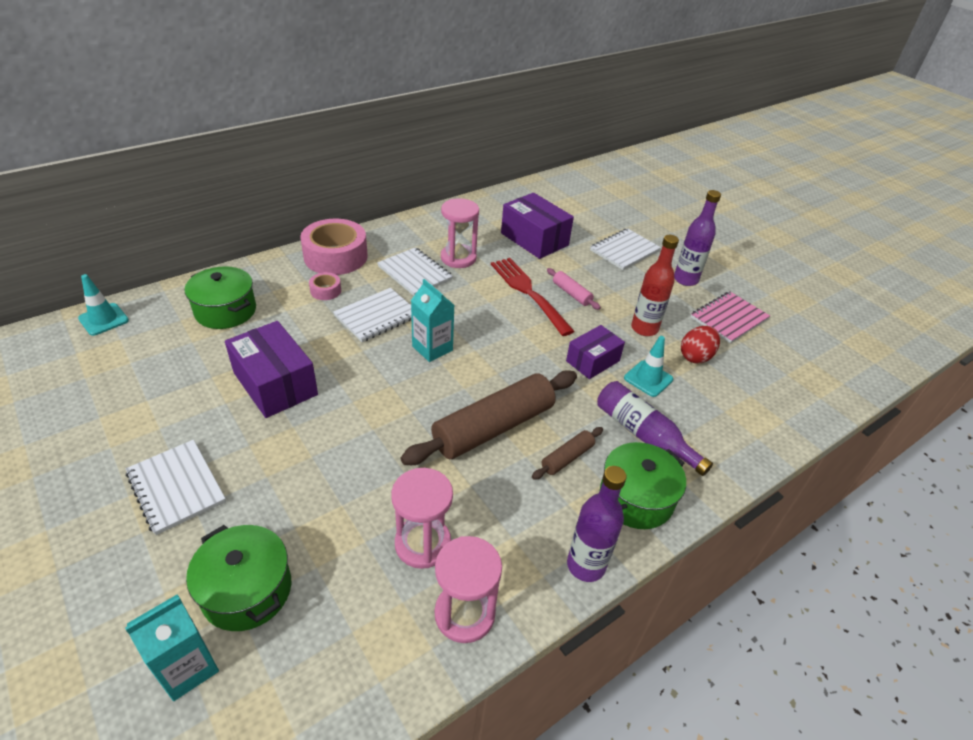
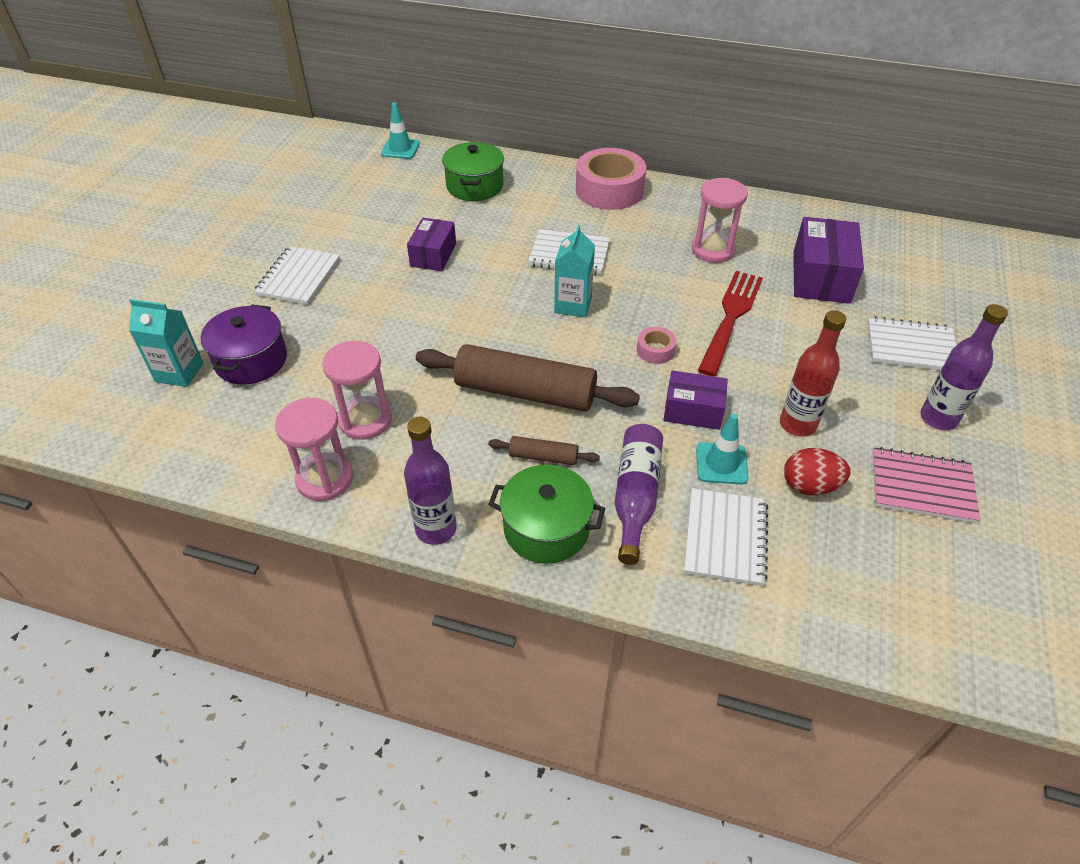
camera: 55 degrees right, 5 degrees up
green pot [186,525,291,631] -> purple pot [201,304,287,385]
purple box [225,321,318,418] -> purple box [407,218,456,271], size x0.64
pink tape [309,272,341,300] -> pink tape moved to [637,327,677,364]
white notebook [377,247,453,296] -> white notebook moved to [684,488,768,586]
pink rolling pin [547,268,601,310] -> none

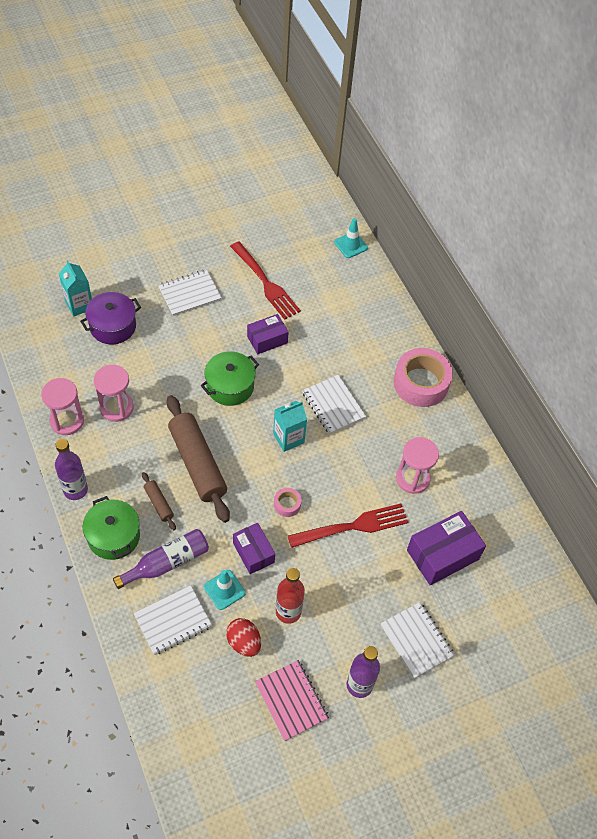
camera: 45 degrees right, 10 degrees up
green pot [442,142,504,201] -> green pot moved to [201,351,259,406]
none -> red fork [230,242,301,320]

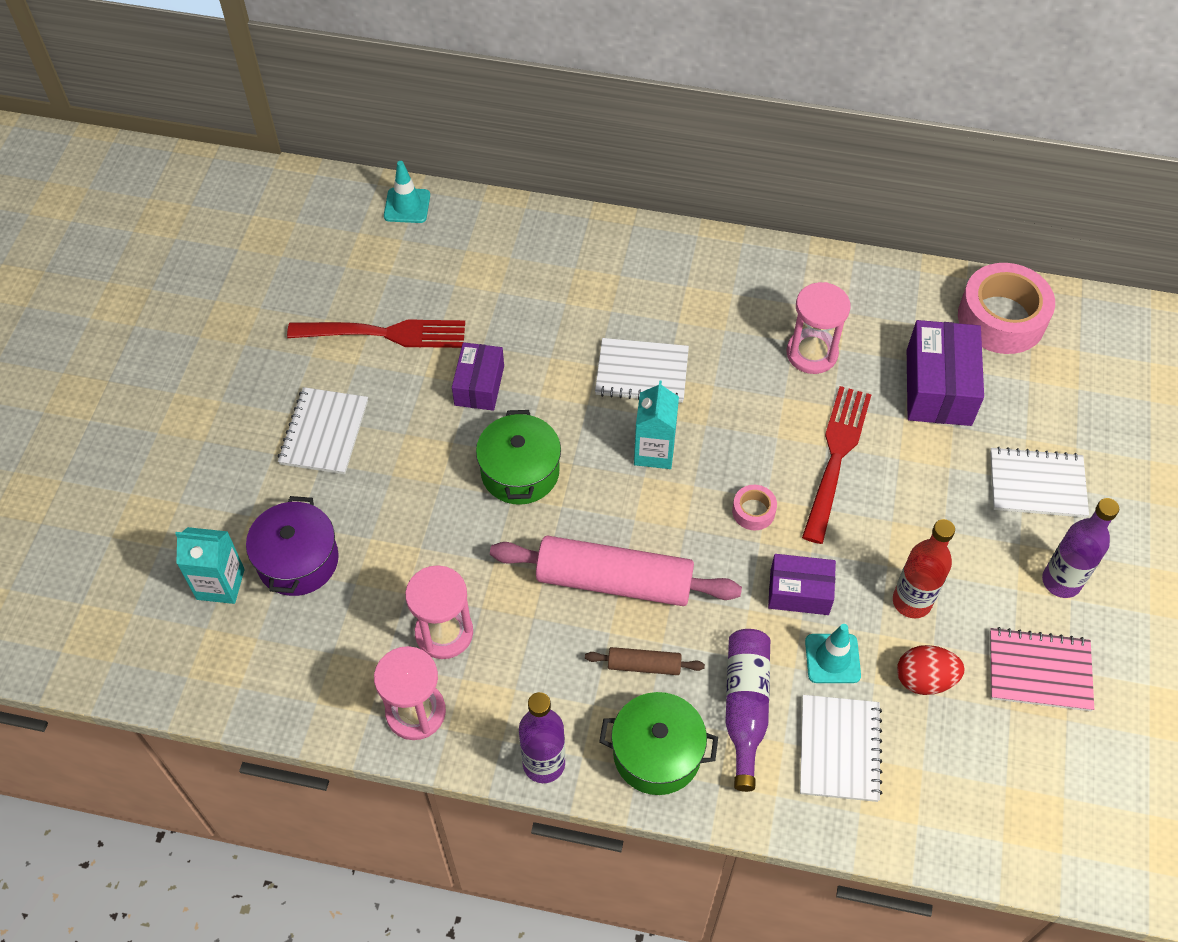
camera: 50 degrees left, 0 degrees up
brown rolling pin [167,395,230,523] -> pink rolling pin [490,536,742,606]
pink tape [394,348,453,407] -> pink tape moved to [958,263,1055,354]

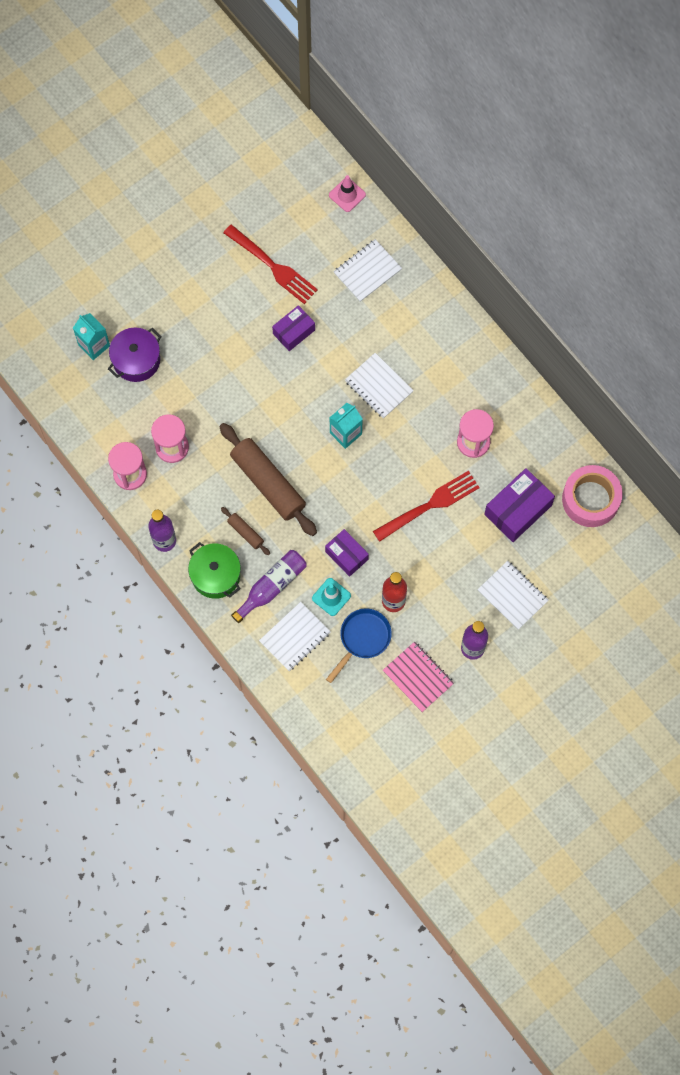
camera: 40 degrees right, 15 degrees up
white notebook [278,387,368,474] -> white notebook moved to [333,239,402,302]
turquoise traffic cone [384,161,430,223] -> pink traffic cone [329,175,366,212]
green pot [476,410,561,505] -> none
pink rolling pin [490,536,742,606] -> brown rolling pin [219,423,317,536]
pink tape [732,485,777,530] -> none
red egg [897,645,964,695] -> blue pan [326,608,392,683]

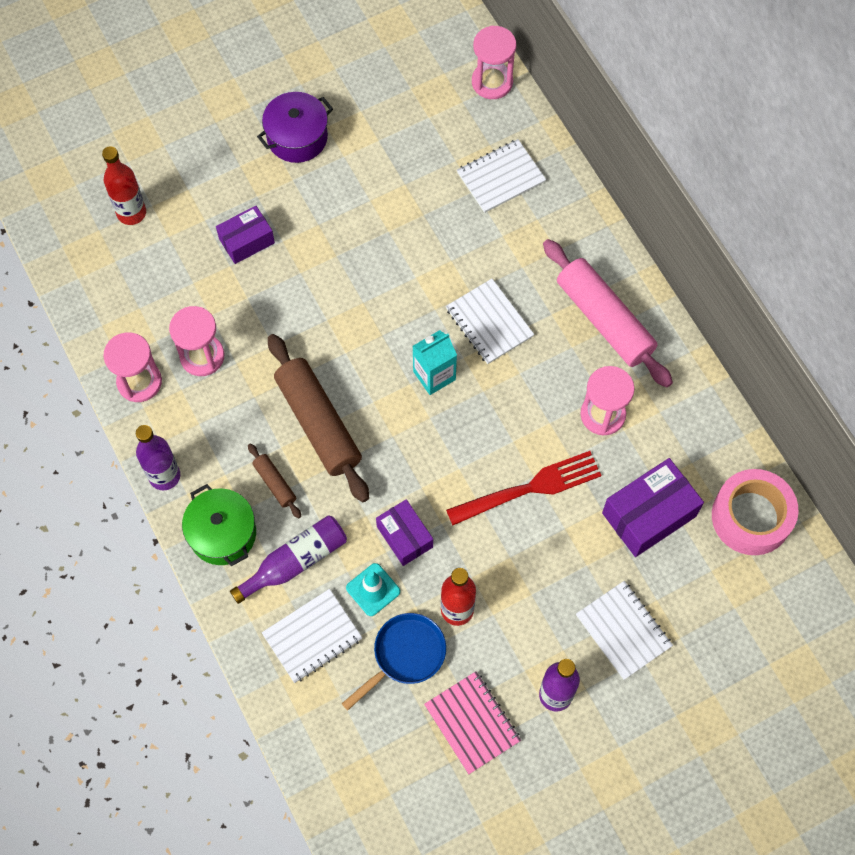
camera: 10 degrees right, 5 degrees down
turquoise carton [73,313,110,360] -> red bottle [102,146,146,225]
purple pot [108,328,162,382] -> purple pot moved to [257,92,333,163]
red fork [223,224,318,304] -> none
purple box [272,305,315,351] -> purple box moved to [216,206,275,264]
pink traffic cone [329,175,366,212] -> pink hourglass [472,26,516,99]
none -> pink rolling pin [543,239,673,388]

